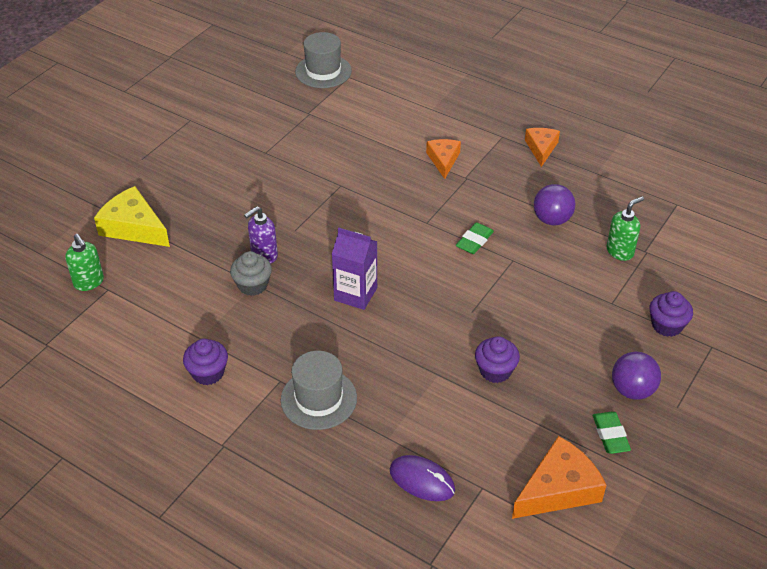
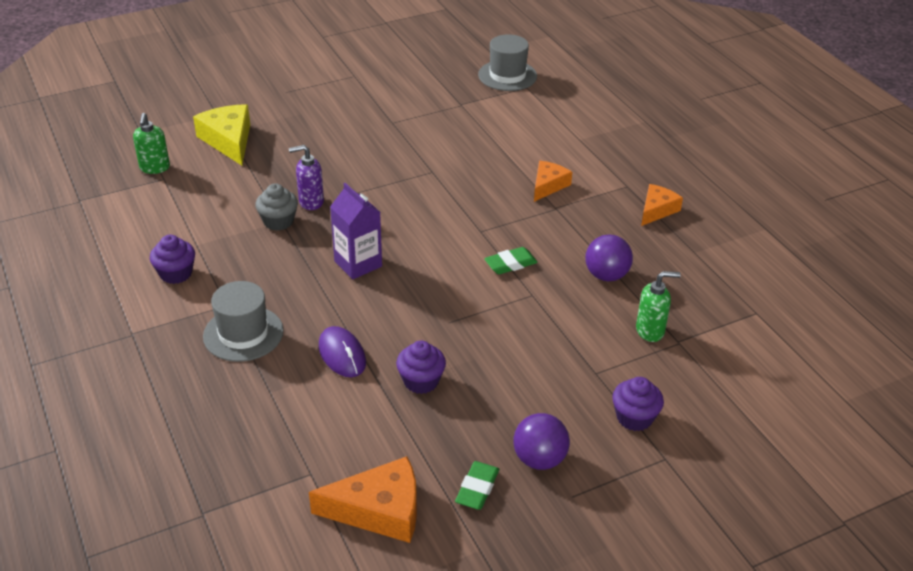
camera: 30 degrees right, 5 degrees down
purple mouse [390,455,455,501] -> purple mouse moved to [319,326,366,377]

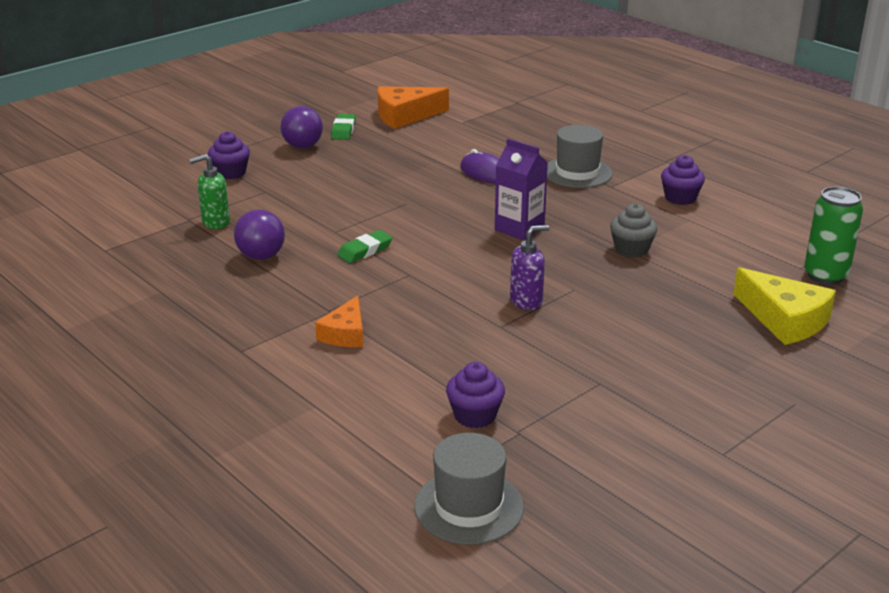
camera: 165 degrees right, 10 degrees down
green soap dispenser [133,113,170,174] -> green can [804,187,863,285]
purple soap dispenser [289,145,324,210] -> purple soap dispenser moved to [510,225,549,310]
purple cupcake [396,341,446,394] -> purple cupcake moved to [446,362,505,428]
orange cheese [641,184,683,226] -> none

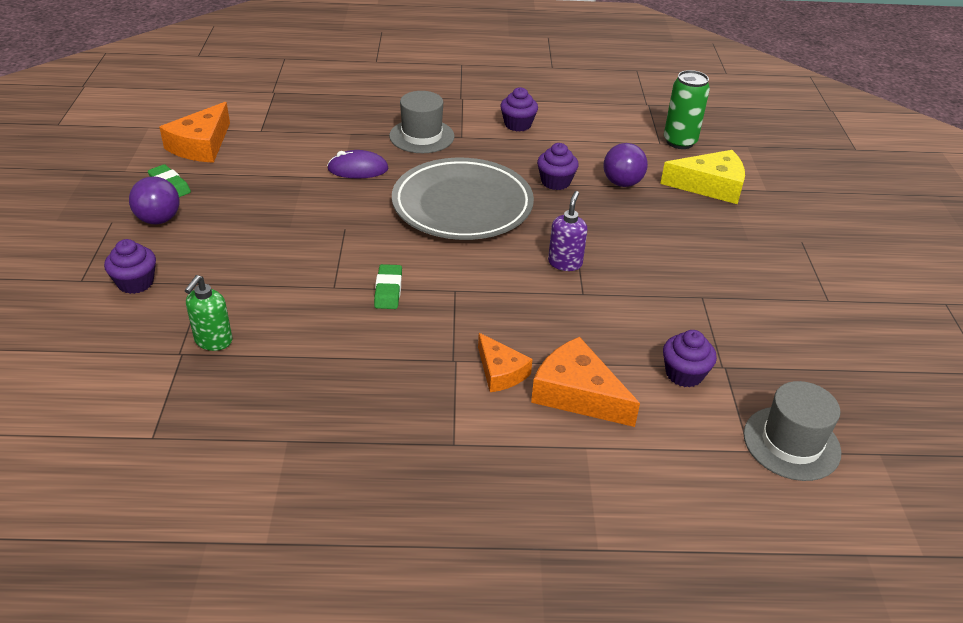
camera: 50 degrees left, 10 degrees up
purple ball [234,209,285,260] -> purple ball moved to [603,143,648,187]
purple carton [495,139,548,240] -> grey plate [392,158,534,240]
grey cupcake [610,204,658,257] -> purple cupcake [537,143,579,190]
none -> orange cheese [531,337,640,427]

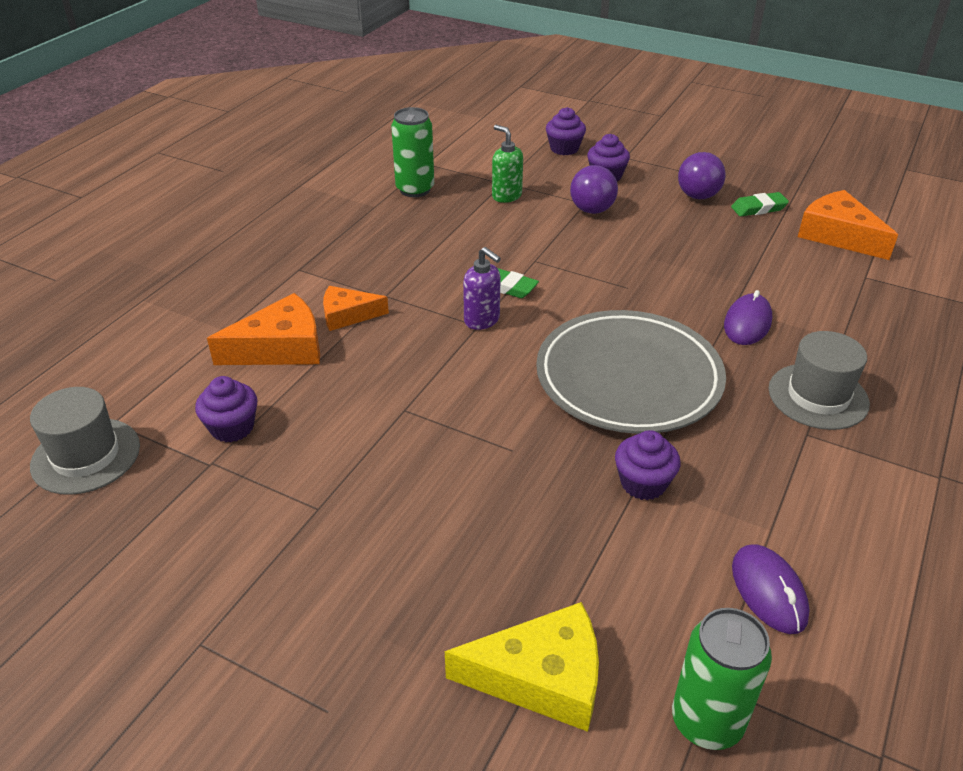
camera: 120 degrees right, 0 degrees up
purple cupcake [500,87,538,131] -> purple cupcake moved to [546,107,586,155]
purple soap dispenser [548,191,587,271] -> purple soap dispenser moved to [463,247,501,330]
purple ball [603,143,648,187] -> purple ball moved to [570,165,618,214]
yellow cheese [660,150,745,204] -> yellow cheese turned 120 degrees counterclockwise [445,602,599,732]
none -> green can [391,107,434,197]
none -> purple mouse [732,544,810,634]

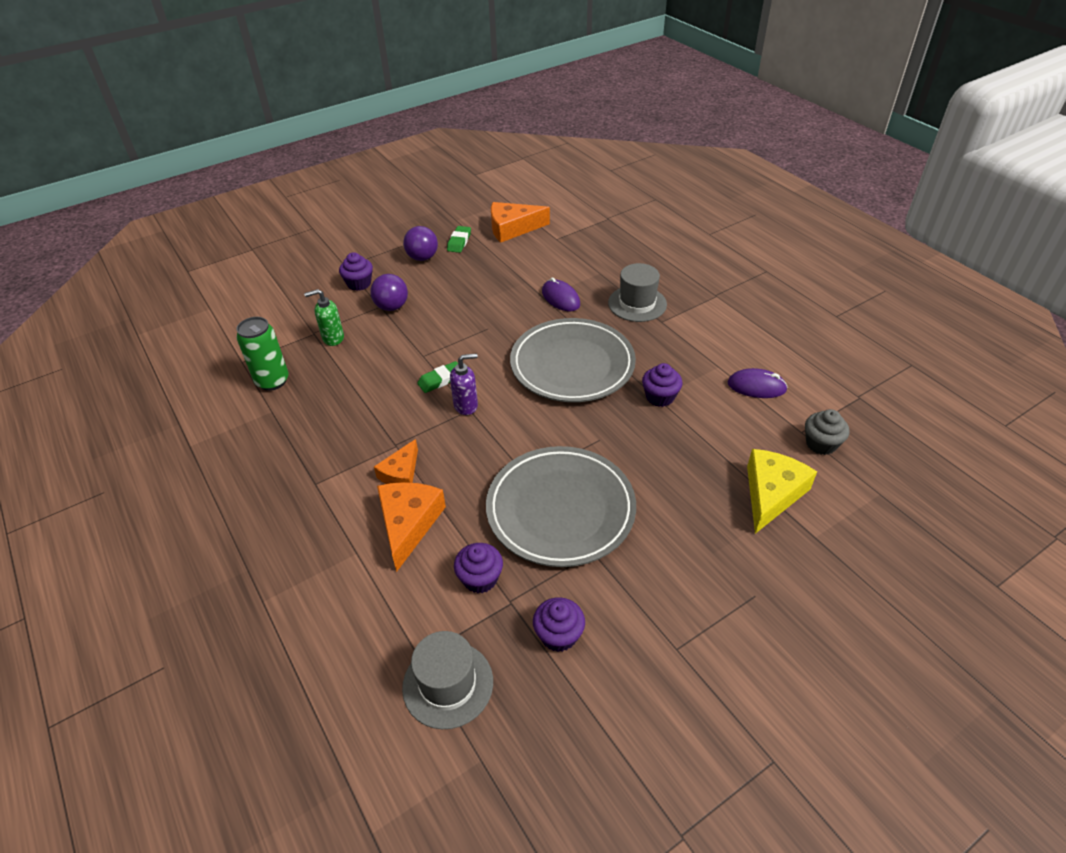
camera: 60 degrees left, 5 degrees up
purple cupcake [546,107,586,155] -> purple cupcake moved to [533,597,585,652]
green can [672,608,772,750] -> grey cupcake [805,409,850,455]
none -> grey plate [486,446,636,567]

